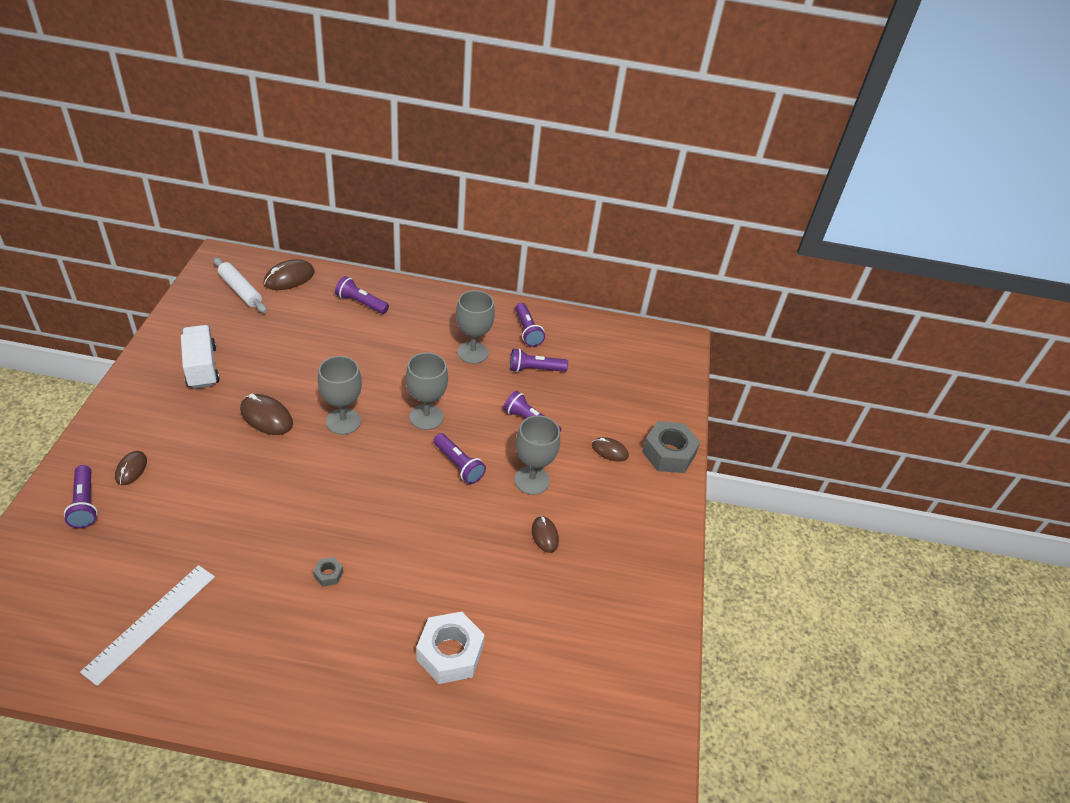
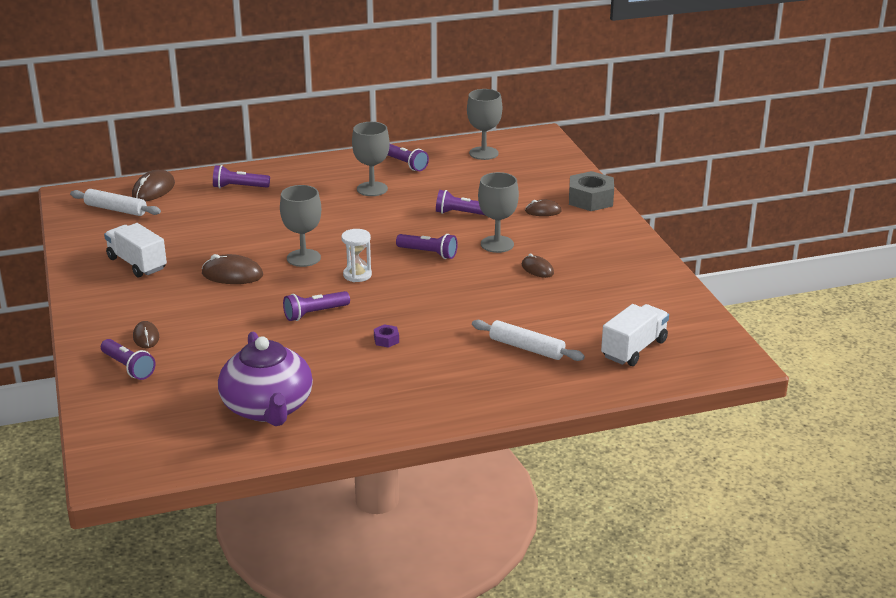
camera: 20 degrees left, 15 degrees down
white ruler [80,565,215,686] -> purple teapot [218,332,313,426]
grey nut [313,557,343,587] -> purple nut [374,324,399,348]
grey goblet [406,352,448,430] -> grey goblet moved to [467,89,502,160]
white nut [416,612,485,684] -> white rolling pin [472,320,585,361]
purple flashlight [510,348,568,372] -> purple flashlight moved to [283,291,350,321]
none -> white hourglass [341,229,372,282]
none -> white truck [601,304,669,366]

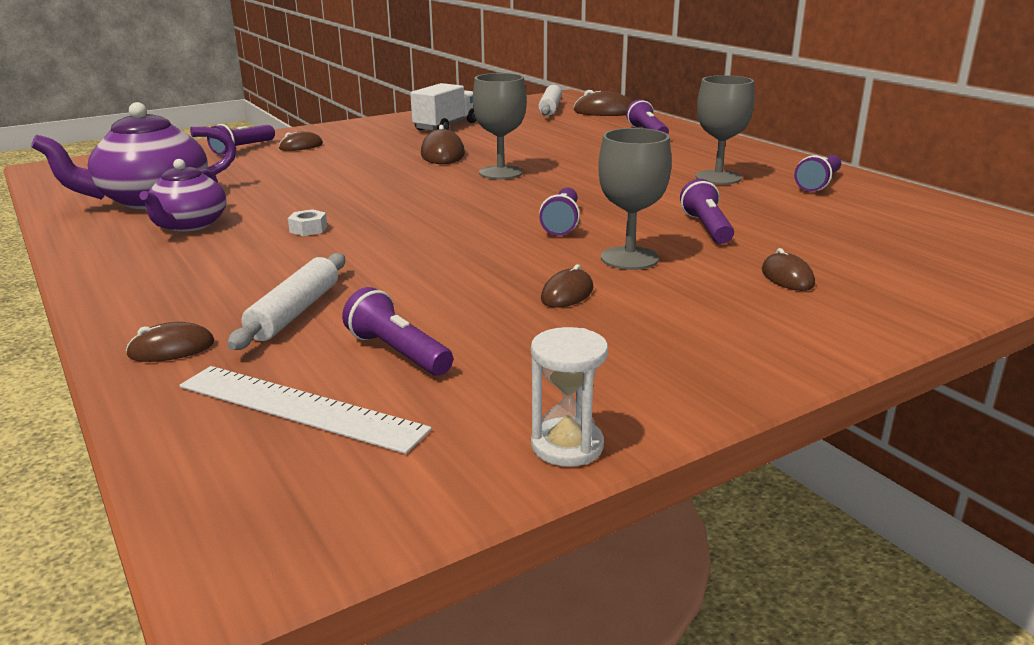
camera: 75 degrees right, 5 degrees down
purple flashlight [283,291,350,321] -> purple flashlight moved to [342,287,453,376]
white hourglass [341,229,372,282] -> white hourglass moved to [531,327,608,467]
purple nut [374,324,399,348] -> white nut [288,209,327,236]
grey goblet [467,89,502,160] -> none
grey nut [569,171,614,211] -> none
white truck [601,304,669,366] -> white ruler [179,366,432,454]
none -> brown mouse [126,322,215,362]
none -> purple teapot [139,159,226,232]

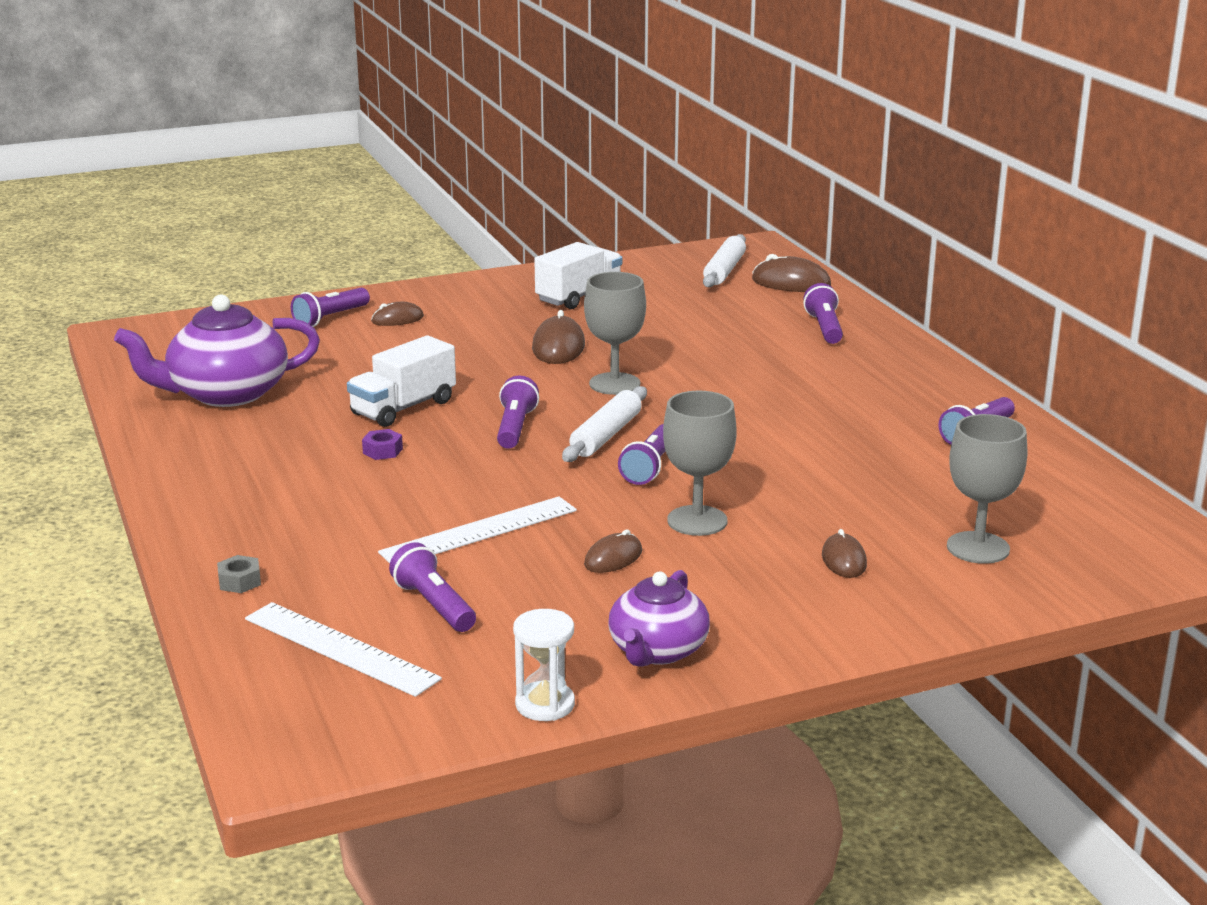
camera: 10 degrees right, 0 degrees up
brown mouse [126,322,215,362] -> grey nut [217,555,261,593]
purple teapot [139,159,226,232] -> purple teapot moved to [608,570,710,667]
white rolling pin [227,253,345,350] -> white rolling pin moved to [562,386,647,462]
white nut [288,209,327,236] -> purple nut [362,429,403,460]
purple flashlight [680,179,734,244] -> purple flashlight moved to [497,376,539,449]
grey goblet [696,75,755,185] -> grey goblet moved to [947,414,1027,564]
none -> white truck [347,335,456,427]
none -> white ruler [378,496,577,563]

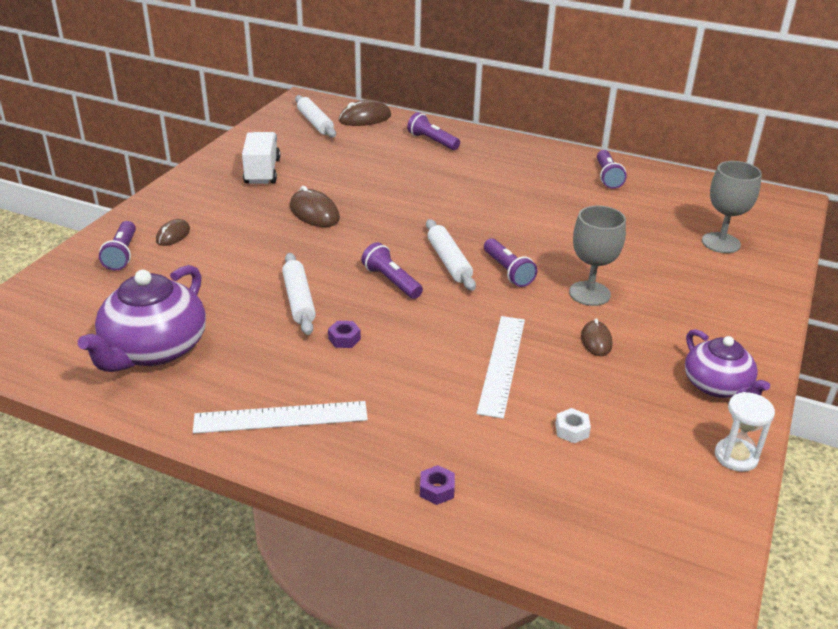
camera: 45 degrees left, 10 degrees up
grey nut [217,555,261,593] -> purple nut [420,465,455,505]
white ruler [245,602,442,697] -> white ruler moved to [193,401,368,434]
white truck [347,335,456,427] -> white rolling pin [282,253,316,335]
purple flashlight [389,542,476,632] -> white nut [555,408,591,443]
grey goblet [584,272,646,395] -> none
brown mouse [822,529,867,578] -> none

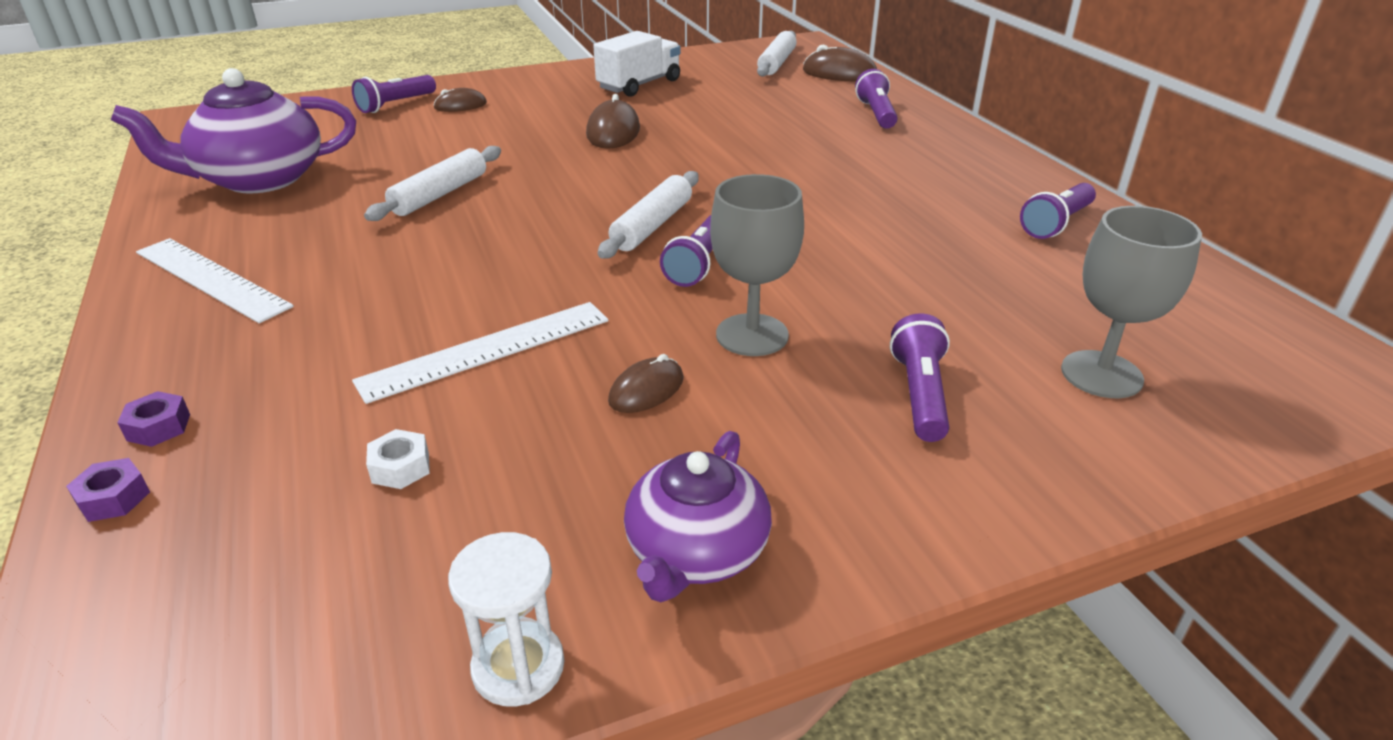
camera: 45 degrees right, 0 degrees up
purple nut [328,321,361,348] -> purple nut moved to [66,458,150,522]
purple flashlight [361,242,423,299] -> purple flashlight moved to [890,313,950,442]

